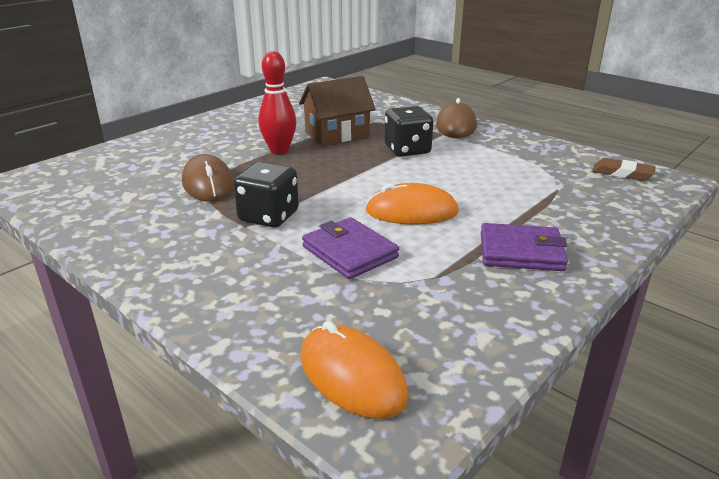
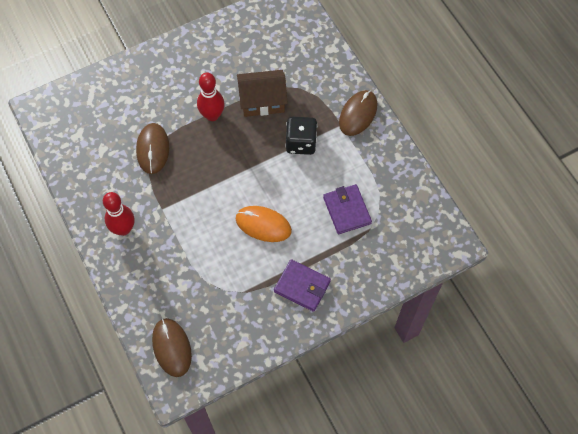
camera: 20 degrees right, 35 degrees up
black dice [233,162,299,228] -> none
orange mouse [301,321,409,419] -> brown mouse [152,318,192,377]
purple wallet [302,217,399,279] -> purple wallet moved to [323,184,372,234]
brown eraser [592,158,655,181] -> none
none -> red bowling pin [103,192,135,236]

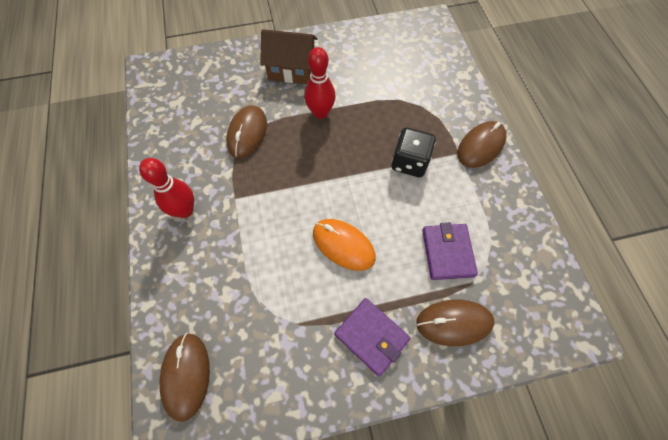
camera: 15 degrees right, 0 degrees up
brown house [237,70,288,117] -> brown house moved to [260,29,317,84]
none -> brown mouse [416,300,494,346]

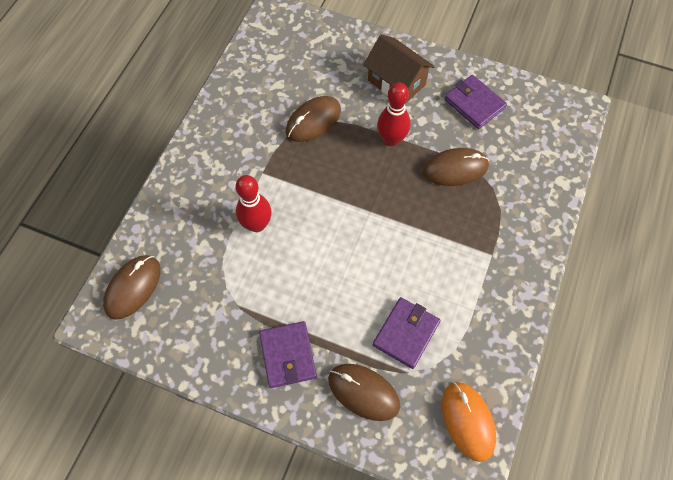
camera: 35 degrees right, 0 degrees up
red bowling pin [139,158,194,218] -> red bowling pin moved to [236,175,272,232]
orange mouse [313,219,376,271] -> orange mouse moved to [442,382,496,462]
black dice [391,127,436,177] -> none
brown mouse [457,121,507,168] -> brown mouse moved to [423,148,489,186]
none -> purple wallet [444,75,507,129]

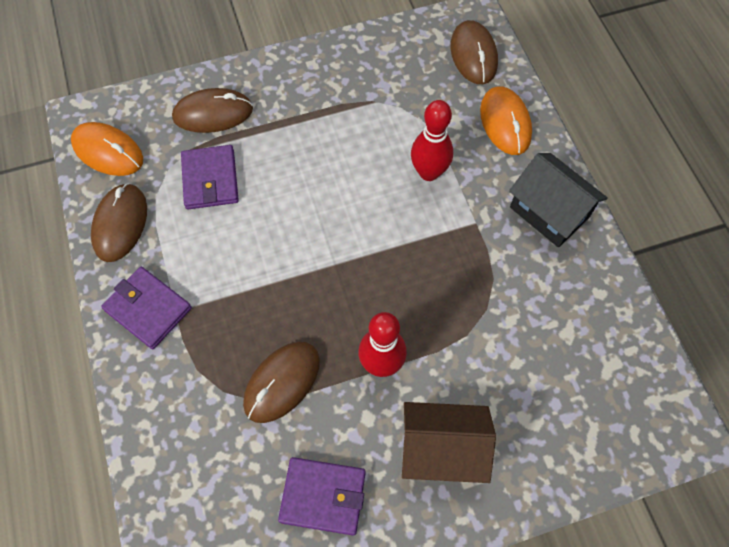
camera: 140 degrees right, 0 degrees up
purple wallet [259,321,317,388] -> purple wallet moved to [101,267,192,349]
brown mouse [286,96,341,142] -> brown mouse moved to [91,183,147,262]
none -> orange mouse [480,86,532,155]
none -> black house [509,153,608,247]

